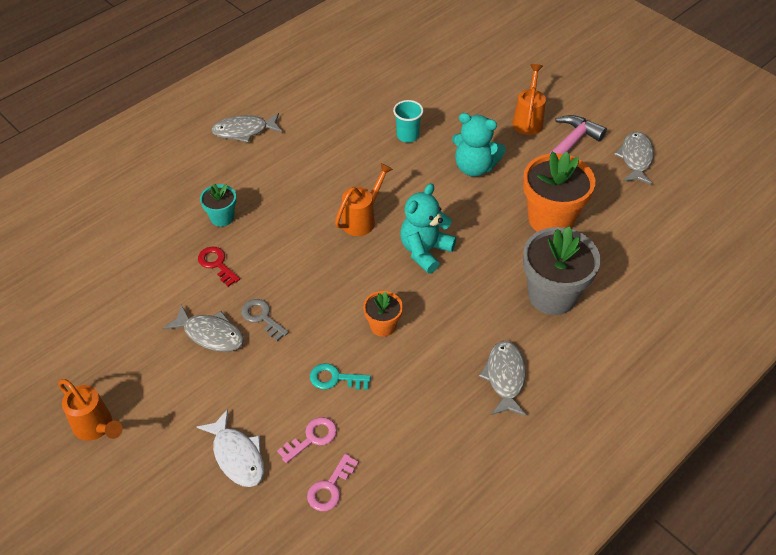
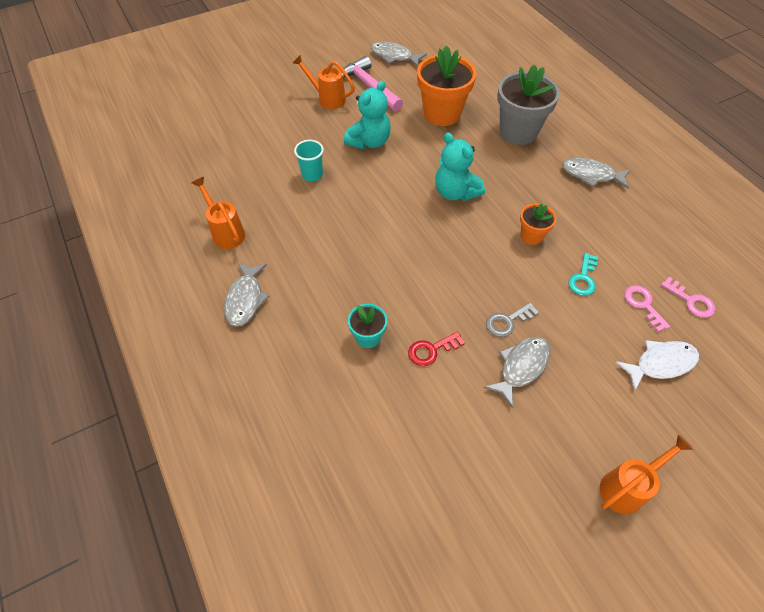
camera: 75 degrees left, 5 degrees up
orange watering can [335,163,393,236] -> orange watering can moved to [192,177,245,249]

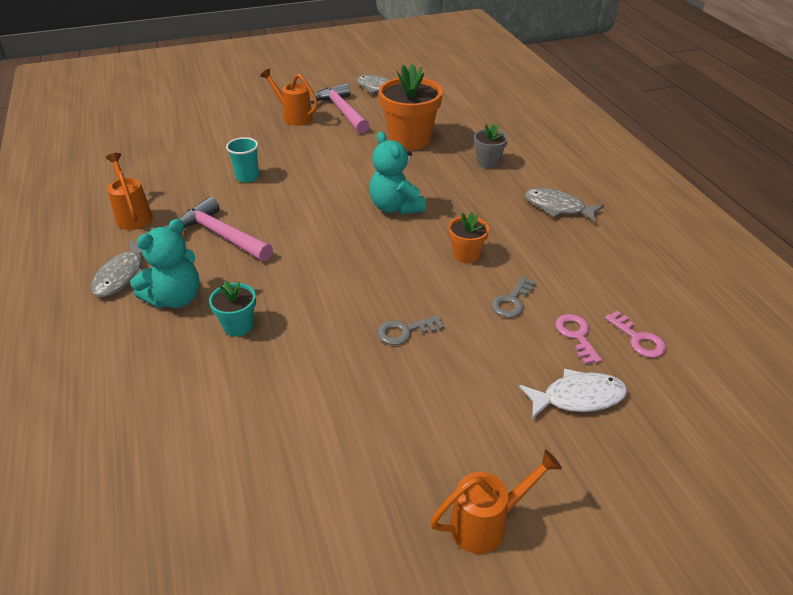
camera: 10 degrees right, 15 degrees down
turquoise teddy bear [344,81,391,149] -> turquoise teddy bear moved to [130,219,200,308]
red key [408,332,465,366] -> none
grey fish [484,337,550,408] -> none
grey flower pot [497,64,560,145] -> grey flower pot [474,123,508,168], size x0.52
turquoise key [568,253,598,296] -> grey key [491,276,536,318]
none -> pink hammer [179,197,273,261]

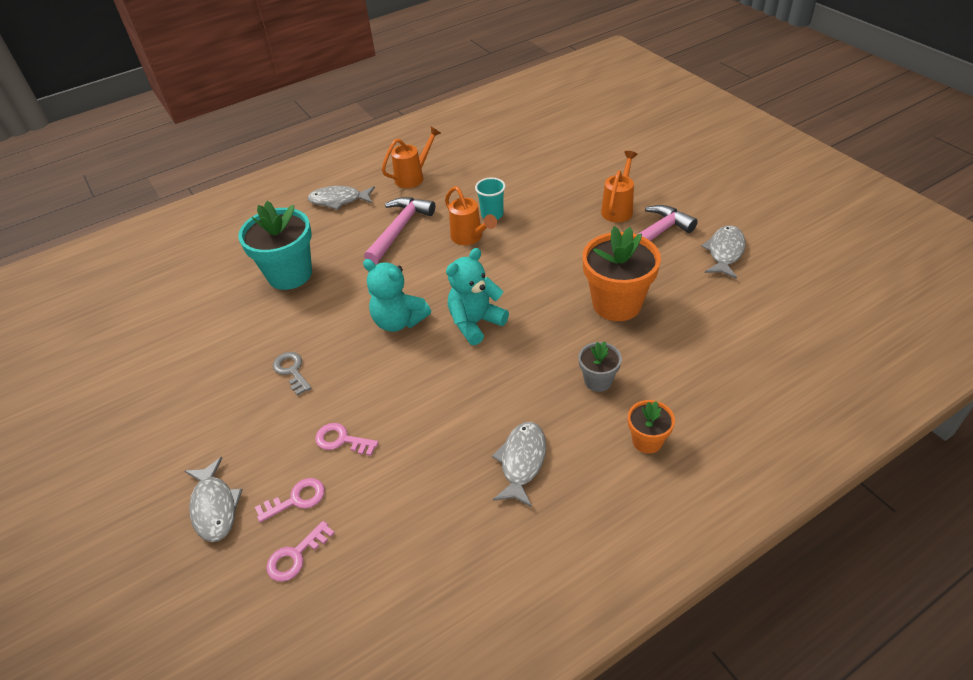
camera: 80 degrees right, 5 degrees up
turquoise teddy bear [130,219,200,308] -> turquoise teddy bear moved to [363,259,431,332]
turquoise flower pot [209,280,256,337] -> turquoise flower pot [238,201,312,290], size x1.93
orange watering can [430,449,562,554] -> orange watering can moved to [445,186,497,245]
orange flower pot [449,212,489,263] -> orange flower pot moved to [628,400,675,454]
grey key [491,276,536,318] -> pink key [315,423,379,456]
white fish [519,369,627,419] -> grey fish [185,457,243,542]

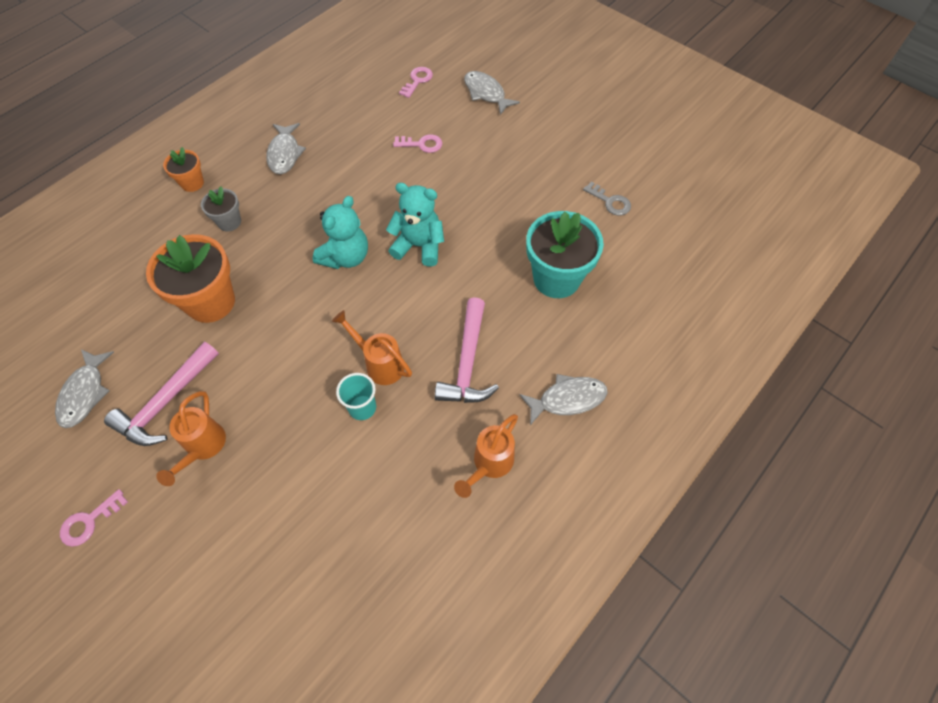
camera: 160 degrees right, 15 degrees up
pink key [255,478,325,522] -> pink key moved to [60,489,128,547]
grey key [273,352,312,396] -> grey key moved to [583,181,631,216]

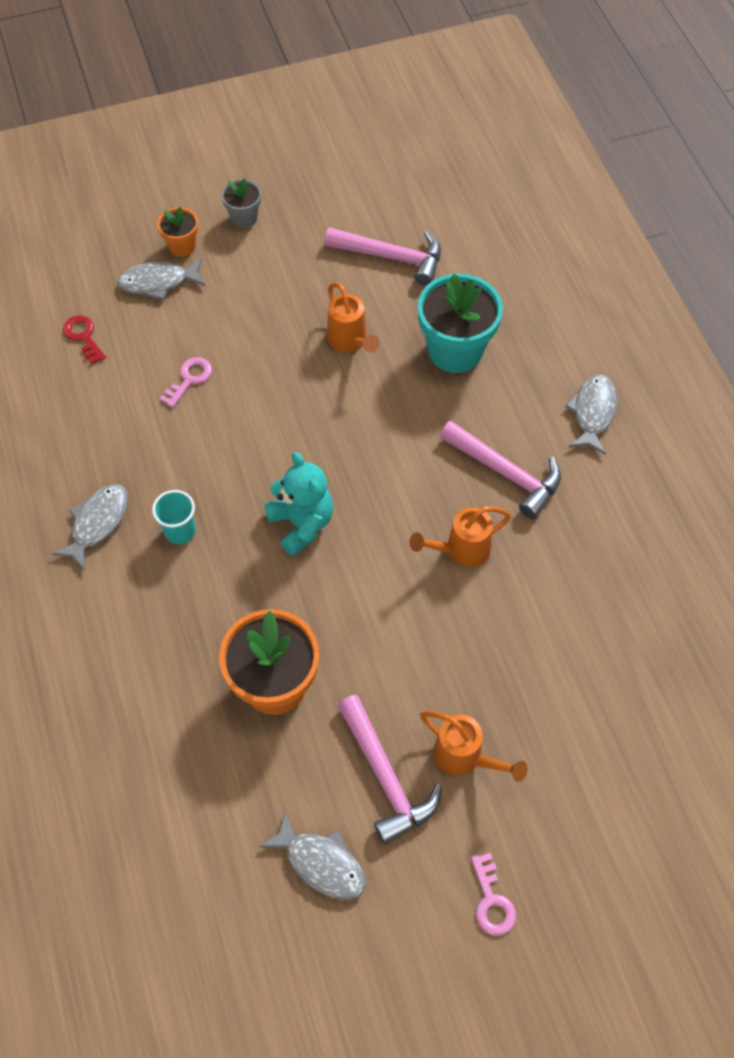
camera: 60 degrees left, 0 degrees up
orange flower pot [163,147,204,192] -> orange flower pot moved to [157,207,198,257]
grey flower pot [201,186,241,231] -> grey flower pot moved to [221,178,261,228]
grey fish [267,123,306,174] -> grey fish turned 90 degrees counterclockwise [52,484,128,570]
turquoise cup [336,373,376,420] -> turquoise cup moved to [152,490,196,544]
turquoise teddy bear [386,183,444,267] -> none
pink key [399,67,433,98] -> red key [63,315,106,365]
orange watering can [454,414,518,498] -> orange watering can moved to [327,282,380,352]
grey key [583,181,631,216] -> pink hammer [325,227,441,286]

